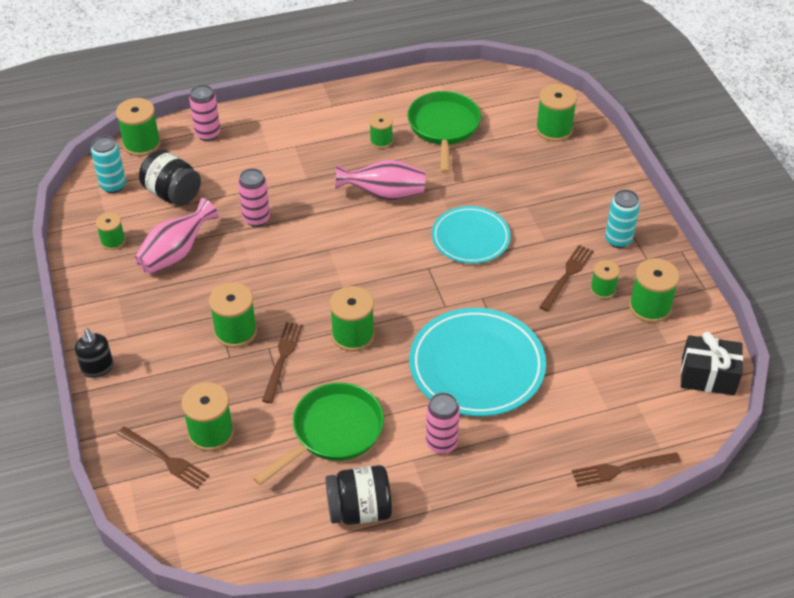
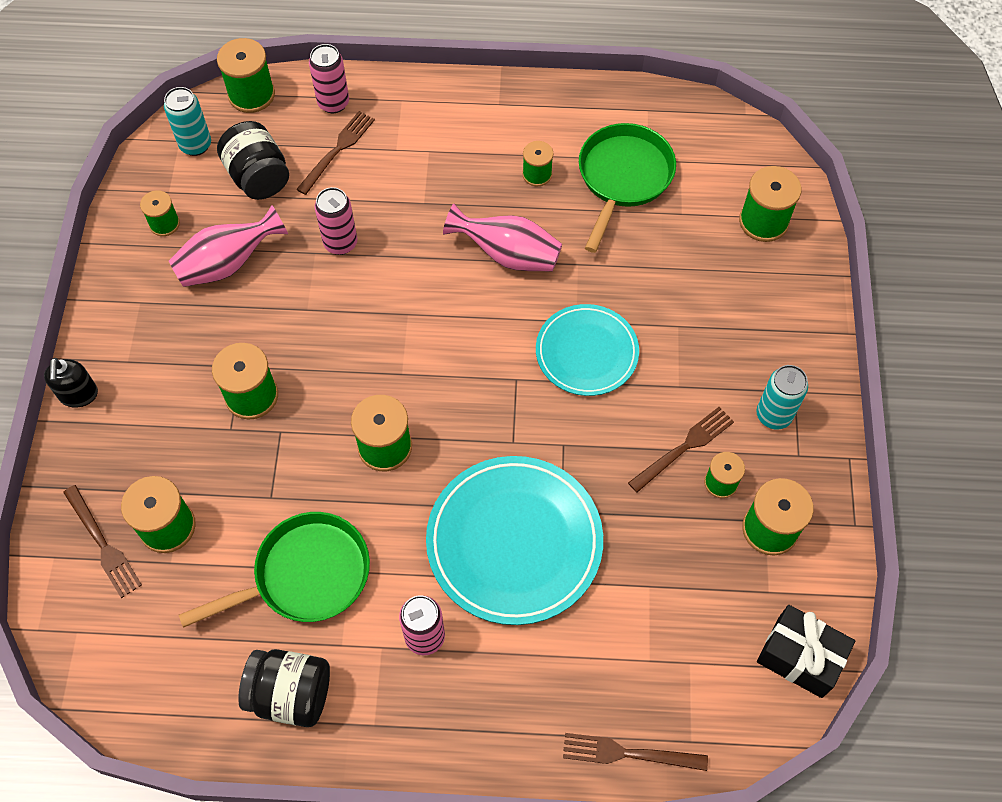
camera: 20 degrees right, 15 degrees up
brown fork [262,322,303,403] -> brown fork moved to [296,111,375,195]

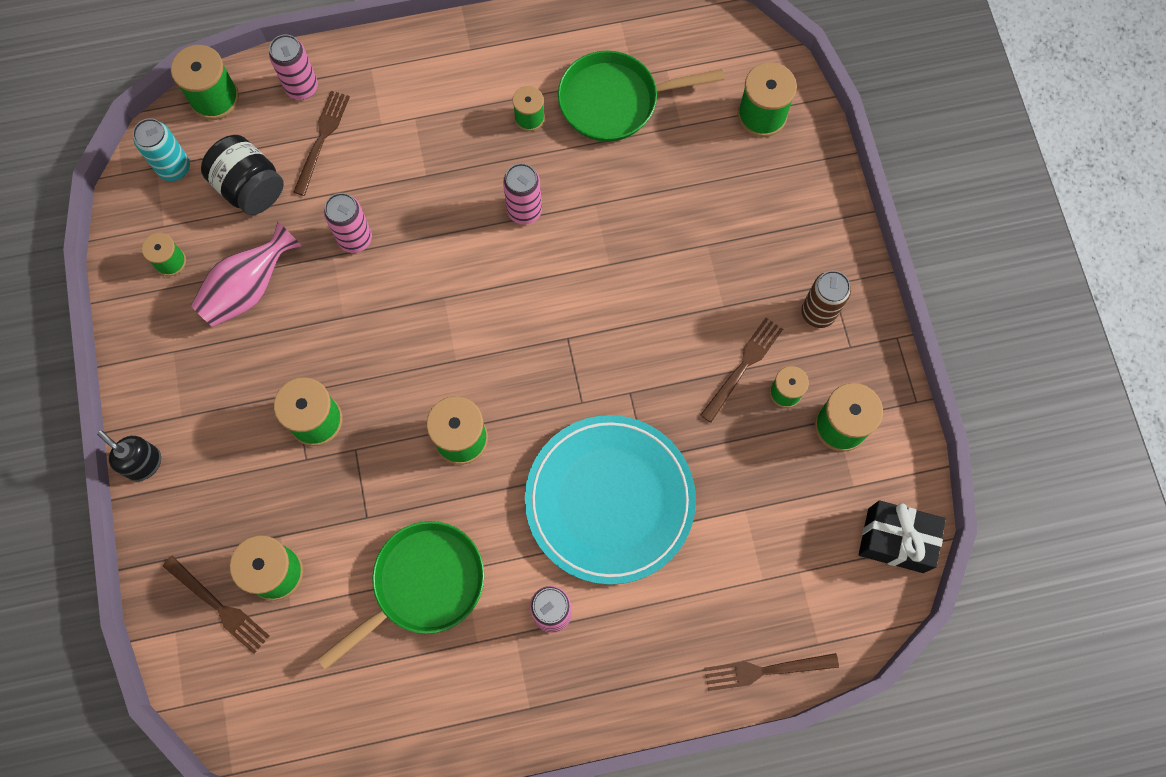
camera: 15 degrees left, 10 degrees up
black soap dispenser [44,358,98,408] -> black soap dispenser turned 150 degrees clockwise [97,430,161,481]
black jar [238,649,330,727] -> none
pink vase [443,204,562,272] -> pink can [503,163,542,225]
turquoise plate [536,304,639,396] -> none
green pan [579,123,676,253] -> green pan turned 105 degrees counterclockwise [558,51,724,142]
turquoise can [756,365,808,430] -> brown can [801,271,851,328]

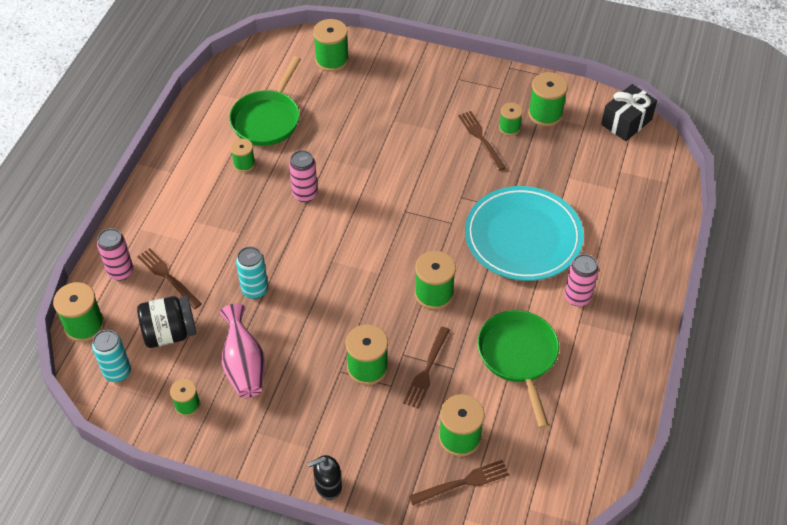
camera: 60 degrees left, 20 degrees down
pink can [324,193,372,253] -> turquoise can [236,247,268,299]
brown fork [705,653,839,691] -> brown fork moved to [403,326,450,409]
brown can [801,271,851,328] -> none

